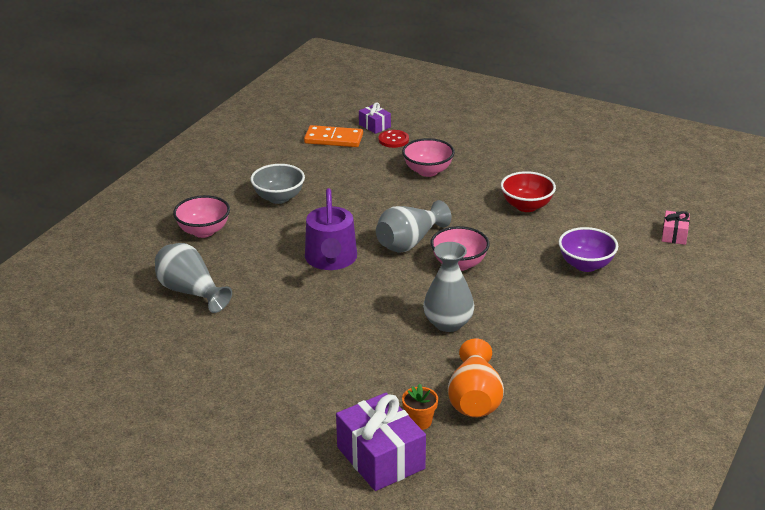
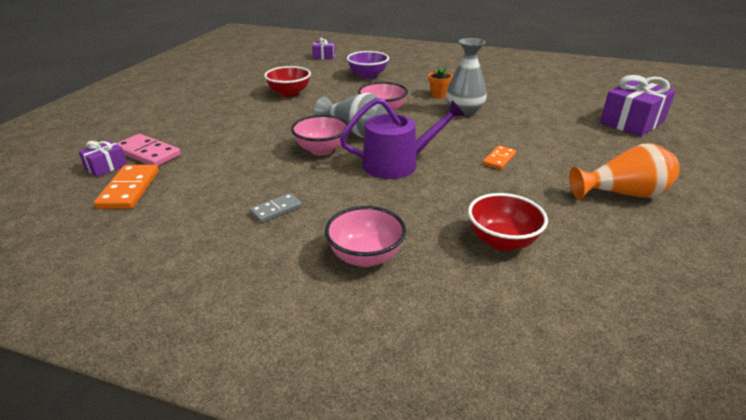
camera: 100 degrees left, 0 degrees up
grey vase [155,243,232,313] -> red bowl [468,193,548,251]
grey bowl [250,164,305,204] -> grey domino [249,193,302,223]
red button [379,130,409,148] -> pink domino [116,134,181,166]
pink bowl [402,138,455,177] -> pink bowl moved to [291,115,348,155]
orange flower pot [402,383,438,430] -> orange flower pot moved to [428,66,453,98]
orange vase [448,338,504,417] -> orange vase moved to [569,143,680,200]
pink gift [662,211,690,245] -> purple gift [312,37,335,59]
none -> orange domino [483,145,516,170]

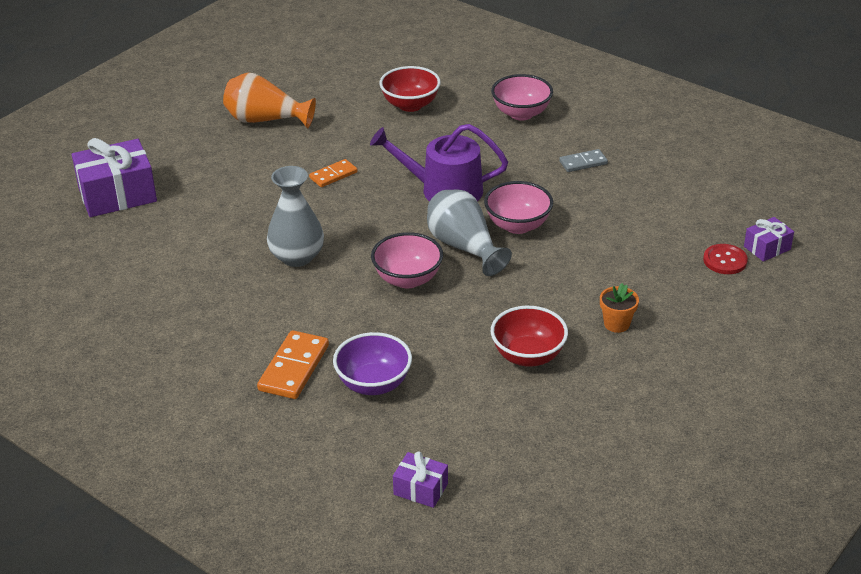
camera: 160 degrees left, 5 degrees up
orange domino [94,165,159,209] -> orange domino moved to [257,330,329,399]
pink domino [116,134,181,166] -> red button [703,244,748,274]
orange flower pot [428,66,453,98] -> orange flower pot moved to [600,283,639,333]

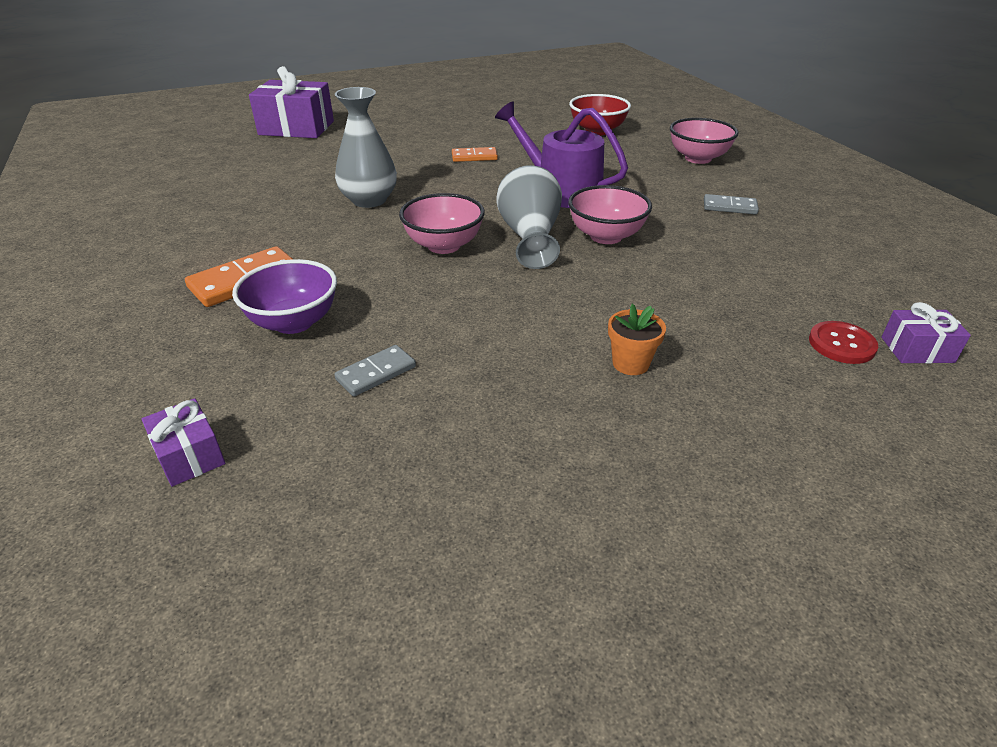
camera: 30 degrees right, 0 degrees up
orange vase [223,73,316,128] -> none
red bowl [491,306,568,367] -> none
none -> grey domino [334,345,416,397]

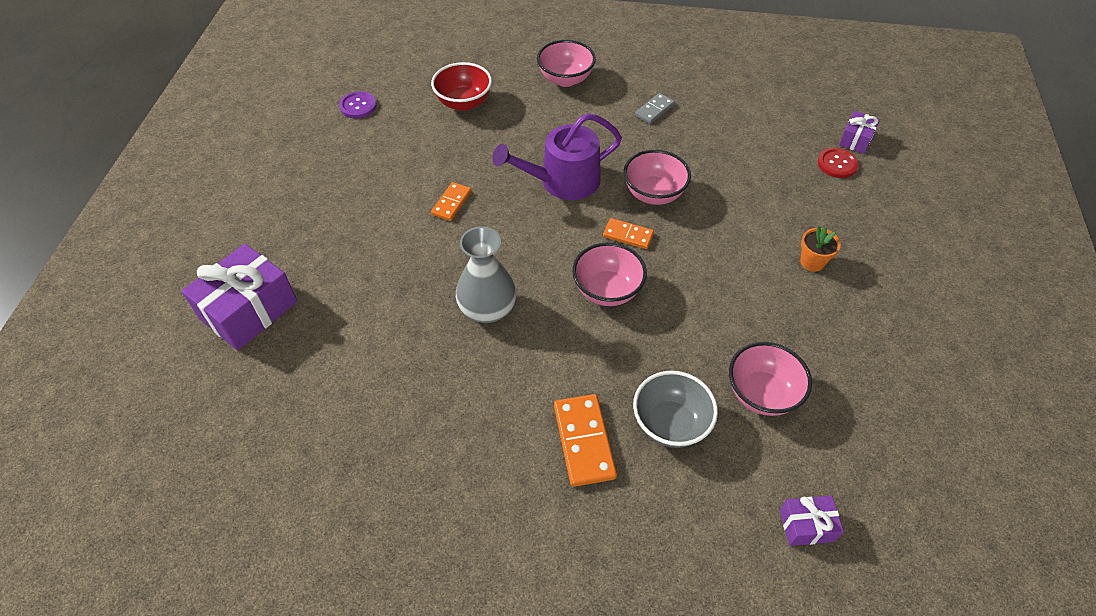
camera: 60 degrees left, 15 degrees up
purple bowl [232,259,337,334] -> grey bowl [633,371,718,448]
grey domino [334,345,416,397] -> pink bowl [729,342,812,416]
grey vase [497,165,562,269] -> orange domino [603,218,654,249]
none -> purple button [339,91,377,118]

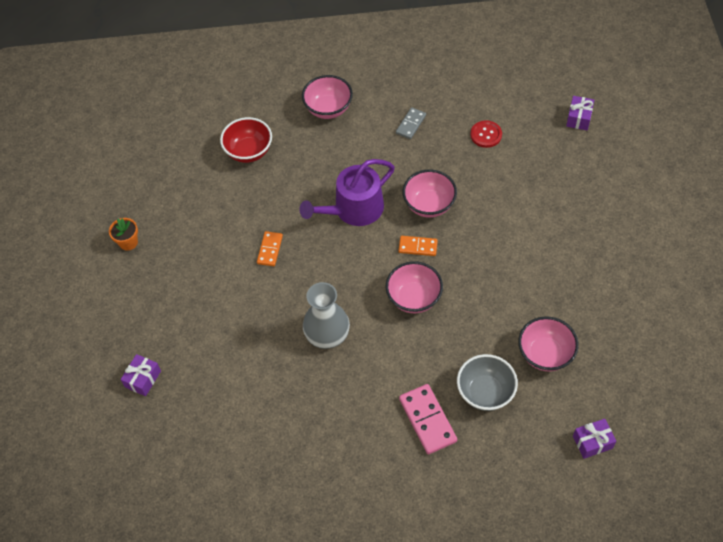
camera: 10 degrees left, 5 degrees up
purple gift [181,244,298,350] -> purple gift [121,354,161,396], size x0.51
purple button [339,91,377,118] -> none
orange domino [554,394,617,487] -> pink domino [399,384,457,454]
orange flower pot [800,226,841,272] -> orange flower pot moved to [109,218,138,251]
red button [818,148,859,178] -> red button moved to [470,120,502,148]

